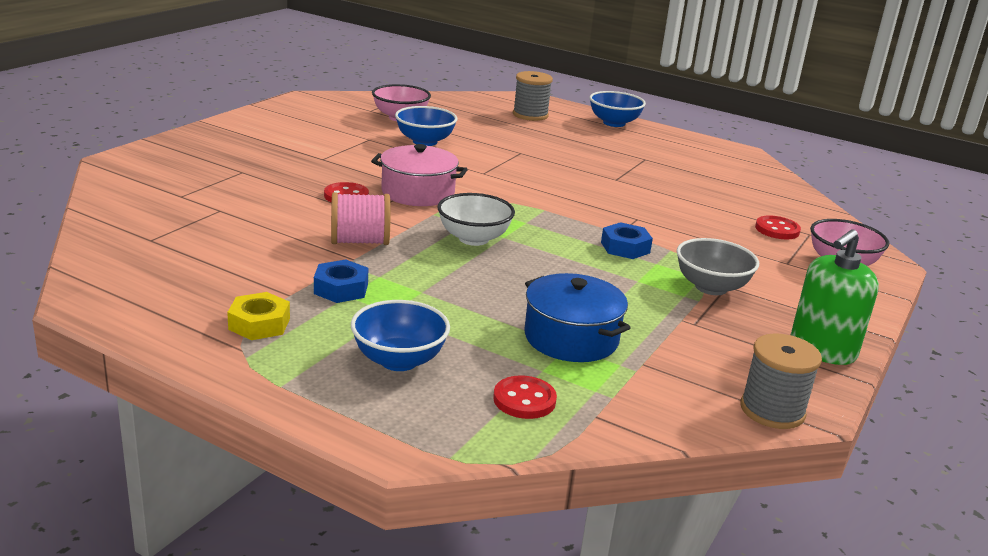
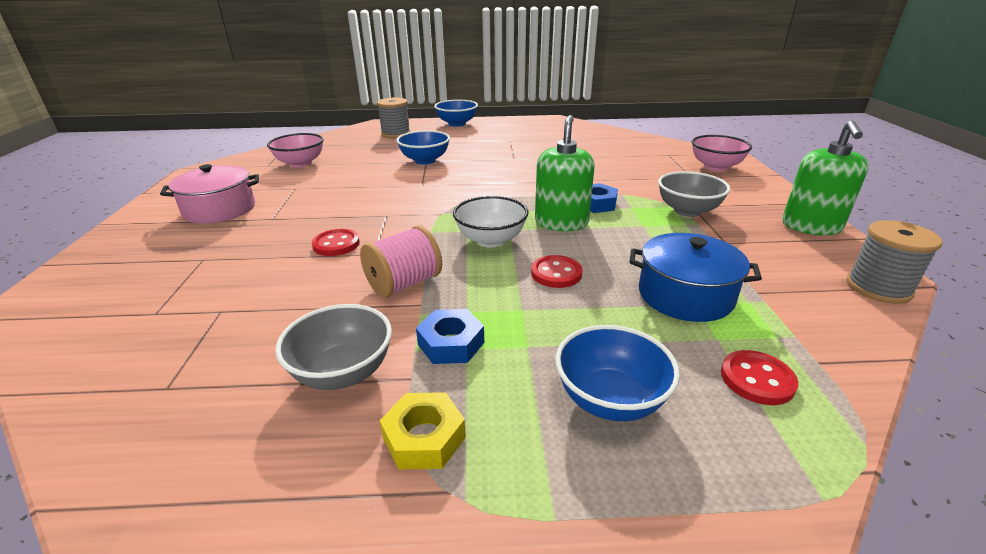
camera: 30 degrees left, 5 degrees up
pink pot [371,144,468,206] -> pink pot moved to [160,164,259,224]
blue bowl [395,106,458,146] -> blue bowl moved to [396,130,450,164]
red button [755,216,801,239] -> red button moved to [531,255,583,288]
none -> grey bowl [275,304,392,390]
none -> green soap dispenser [535,115,595,231]

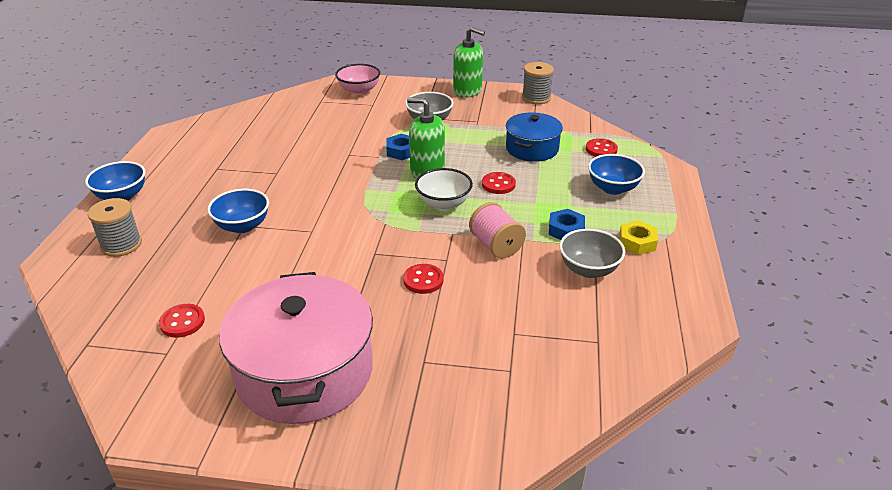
camera: 80 degrees left, 5 degrees up
pink pot [160,164,259,224] -> pink pot [219,272,373,424], size x1.74
pink bowl [267,133,324,168] -> red button [159,304,205,338]

